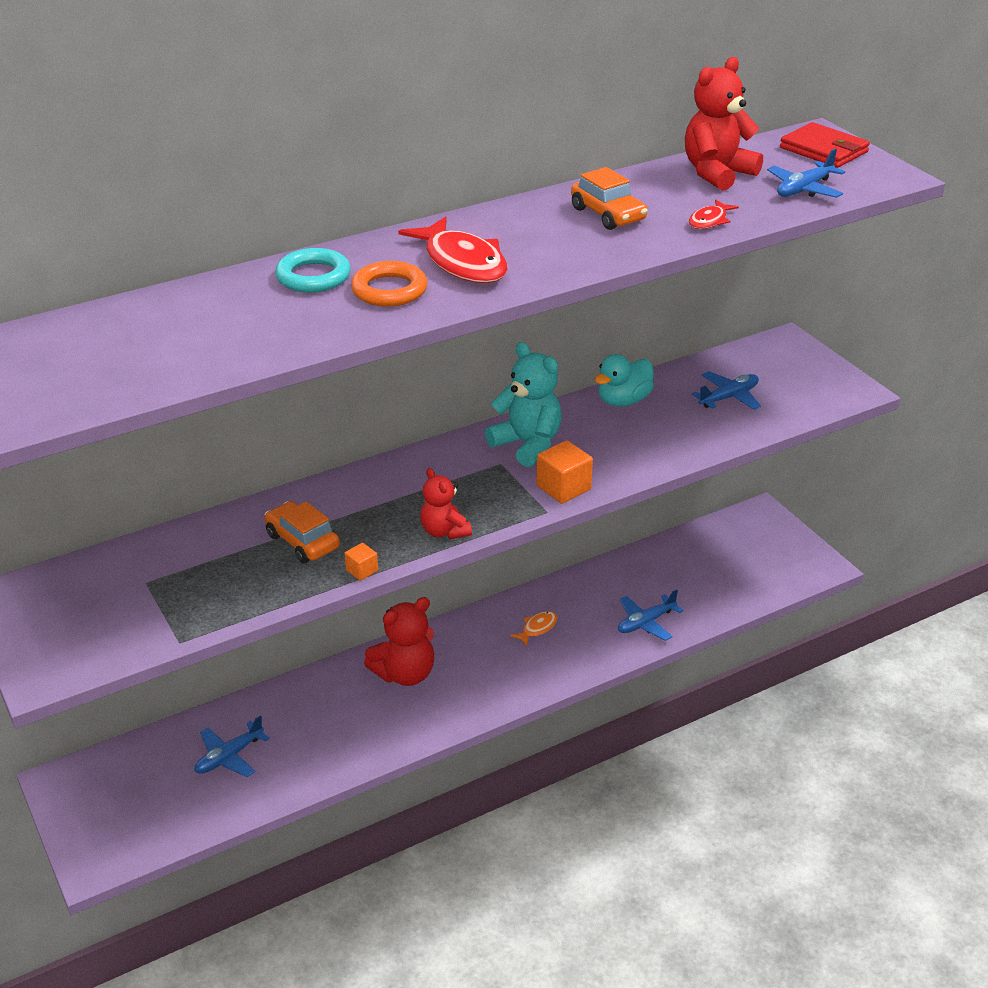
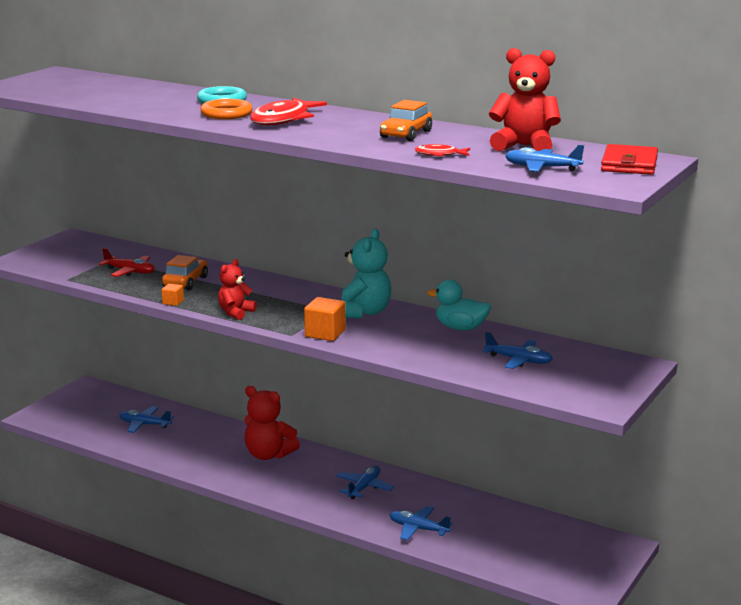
camera: 60 degrees right, 15 degrees down
orange fish [510,611,558,647] -> blue plane [336,466,394,499]
none -> red plane [99,248,155,277]

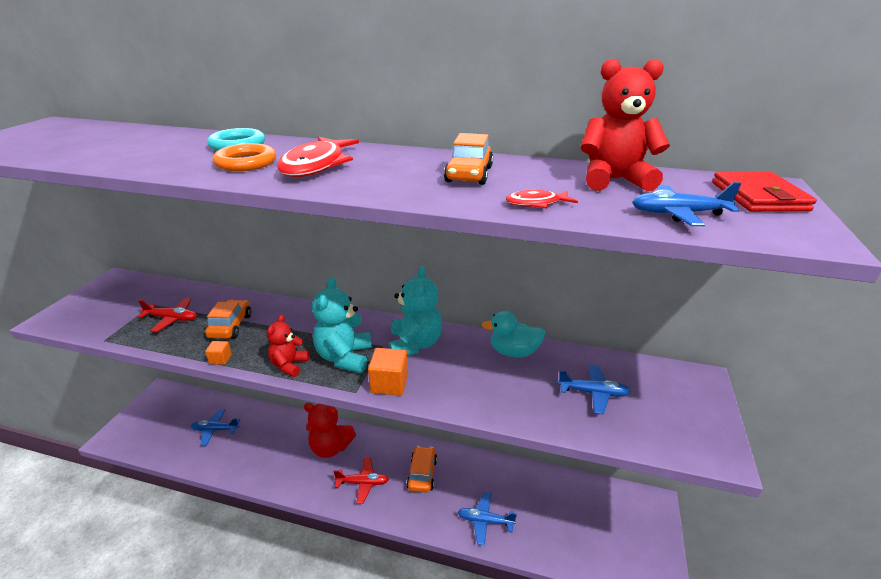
camera: 15 degrees left, 10 degrees up
blue plane [336,466,394,499] -> orange car [406,446,437,493]
none -> turquoise teddy bear [312,277,372,373]
none -> red plane [333,458,389,504]

